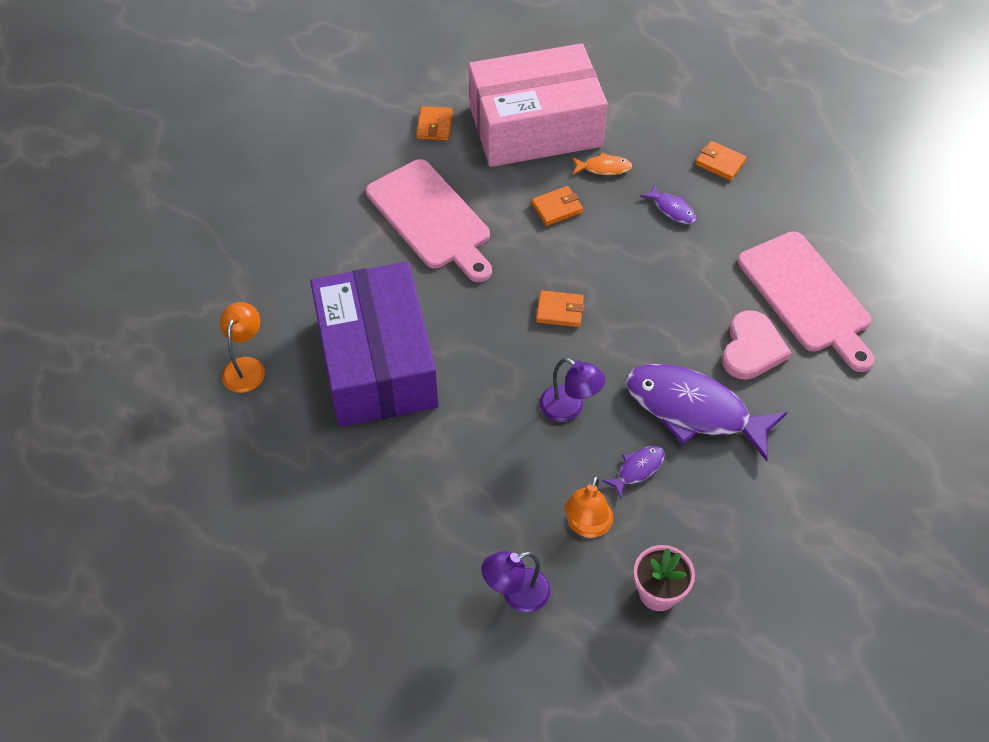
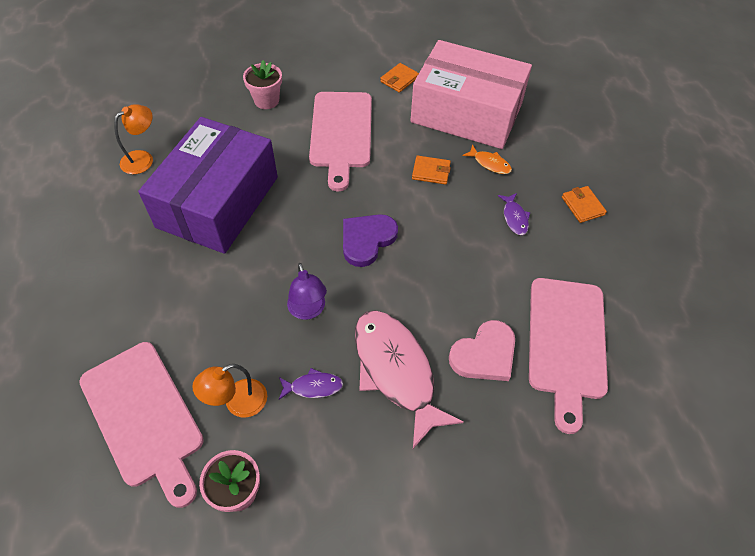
camera: 35 degrees right, 0 degrees up
purple lamp [481,551,551,612] -> pink cutting board [79,342,204,508]
orange wallet [536,290,584,327] -> purple heart [343,214,398,267]
purple fish [626,364,787,461] -> pink fish [355,310,464,449]
none -> pink flower pot [243,60,282,109]

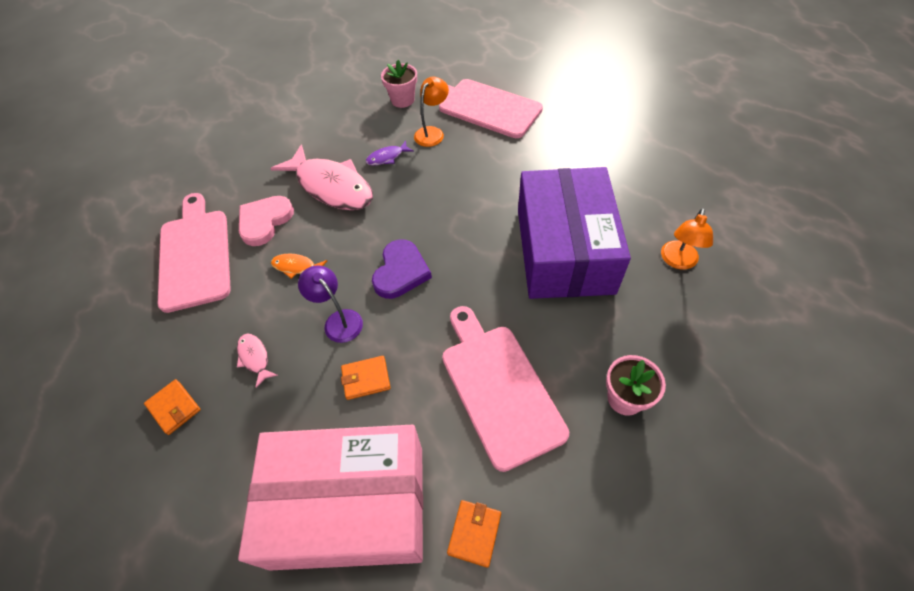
camera: 160 degrees right, 0 degrees up
purple lamp [287,263,327,320] -> purple lamp moved to [298,265,363,343]
orange fish [462,144,512,174] -> orange fish moved to [271,254,327,279]
purple fish [498,193,530,235] -> pink fish [237,333,278,388]

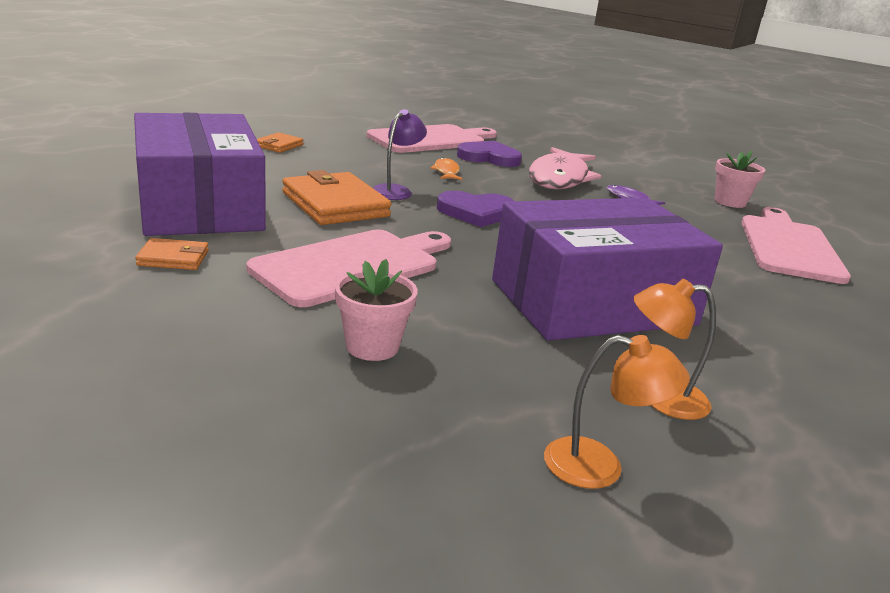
camera: 65 degrees right, 30 degrees down
pink fish [237,333,278,388] -> none
pink box [238,425,423,571] -> purple box [134,113,266,236]
pink heart [239,196,294,246] -> purple heart [457,141,522,167]
orange wallet [341,356,391,400] -> orange wallet [282,170,391,225], size x1.99
orange lamp [414,77,449,147] -> orange lamp moved to [544,335,690,489]

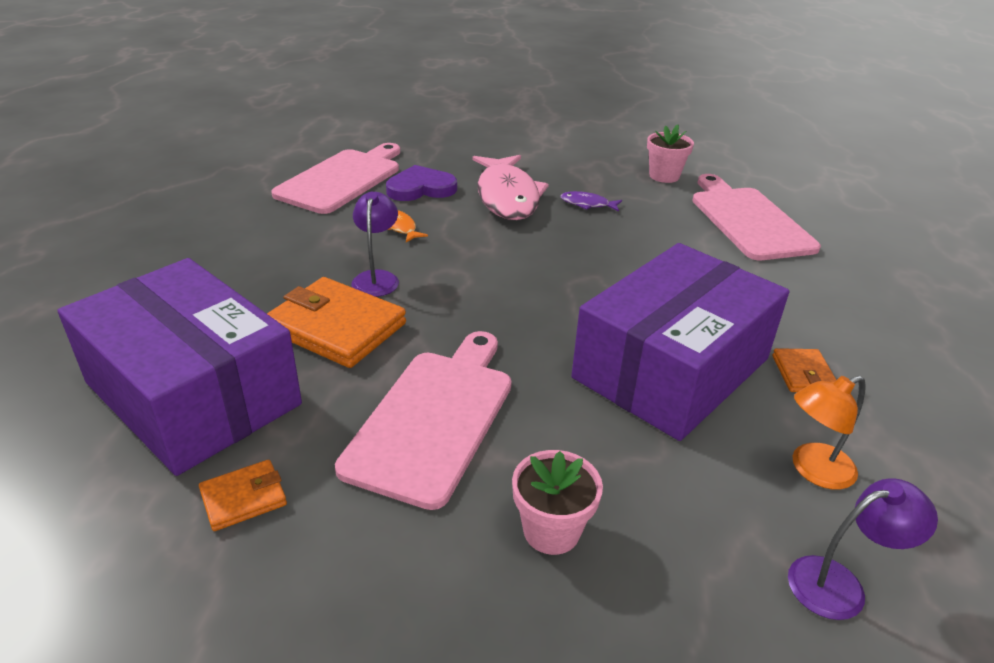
camera: 25 degrees left, 10 degrees up
orange wallet [257,132,303,153] -> orange wallet moved to [772,348,836,392]
purple heart [437,191,514,227] -> none
orange lamp [544,335,690,489] -> purple lamp [788,478,938,620]

